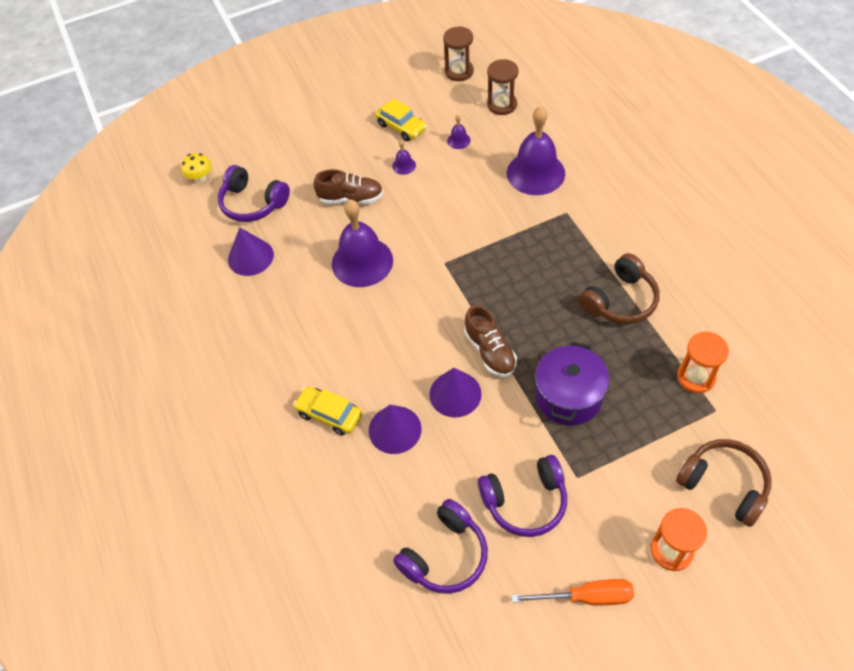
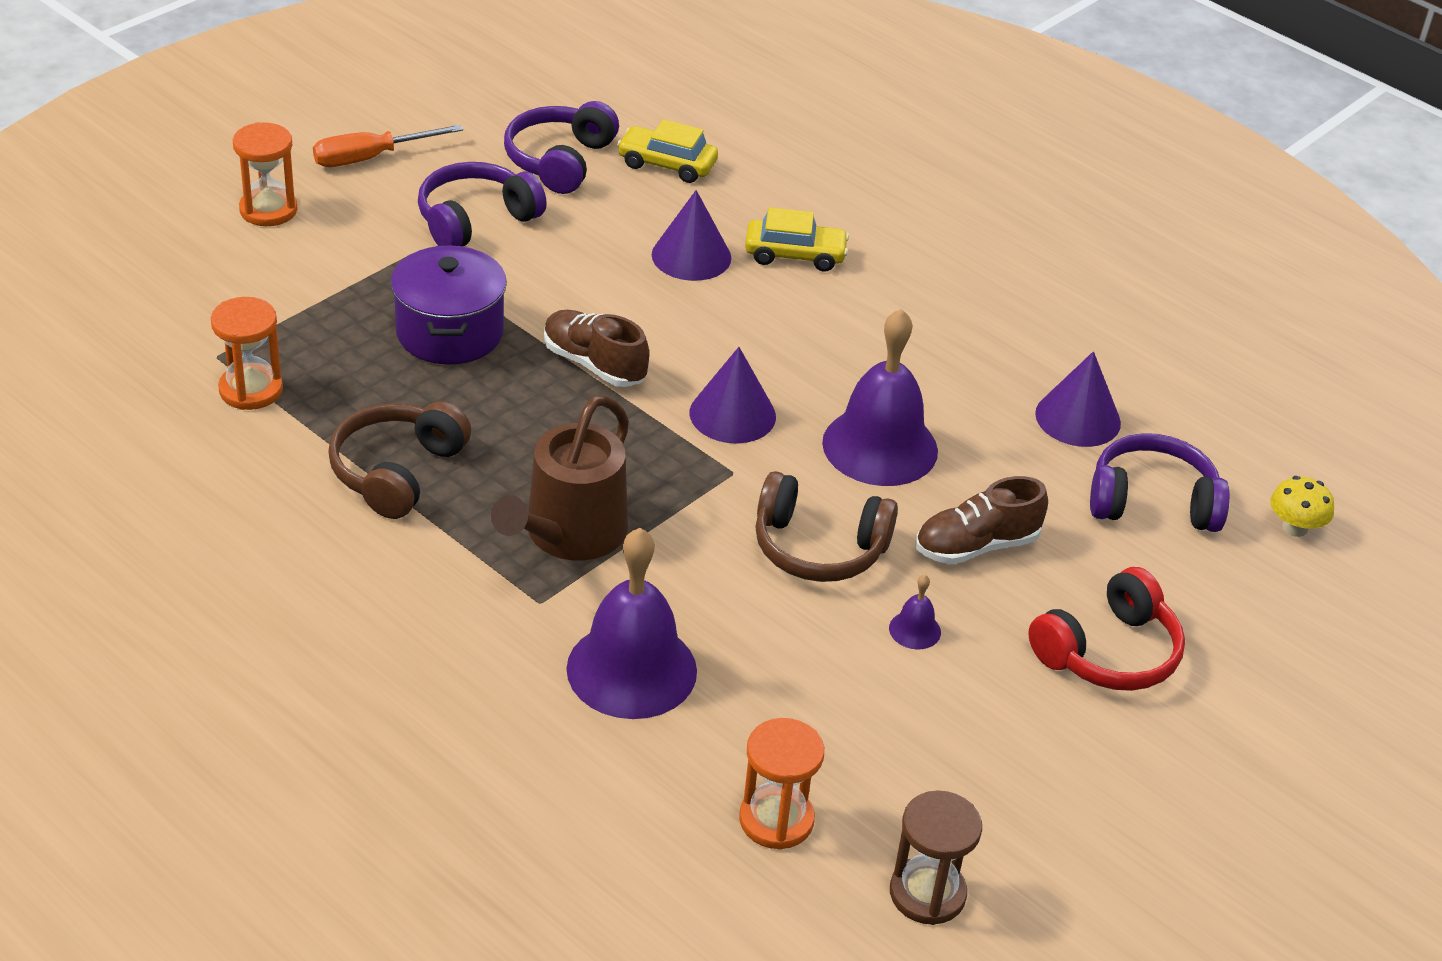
camera: 150 degrees right, 15 degrees down
yellow car [375,98,427,141] -> yellow car moved to [617,119,718,183]
purple cone [429,368,482,418] -> purple cone moved to [690,347,776,444]
purple bell [447,114,471,149] -> none
brown hourglass [487,59,519,115] -> orange hourglass [739,718,824,850]
brown headphones [676,439,772,527] -> brown headphones moved to [755,471,898,582]
none -> brown watering can [491,395,629,561]
none -> red headphones [1028,567,1185,691]

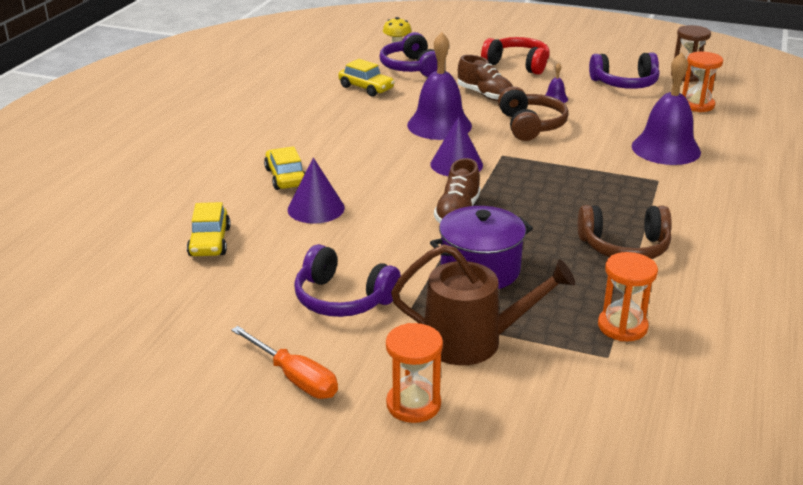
camera: 110 degrees left, 10 degrees down
brown watering can [491,395,629,561] -> brown watering can moved to [391,244,575,365]
purple headphones [504,101,619,194] -> purple headphones moved to [589,52,660,89]
purple cone [1035,351,1121,447] -> yellow car [338,59,395,97]

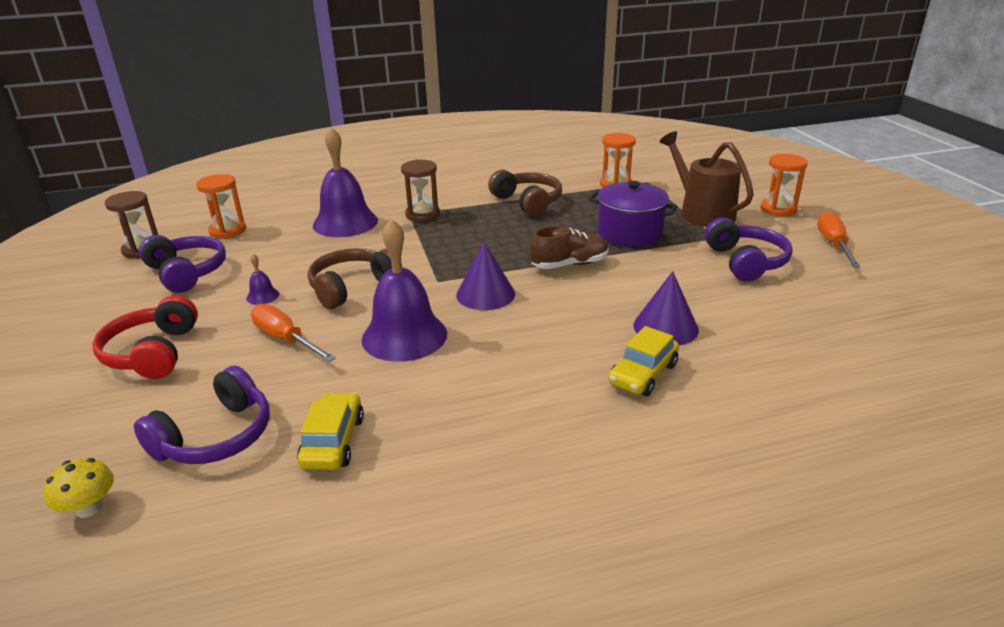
camera: 125 degrees left, 0 degrees up
yellow car [187,202,231,256] -> none
brown shoe [458,55,513,101] -> orange screwdriver [251,304,336,362]
none -> brown hourglass [401,159,440,222]

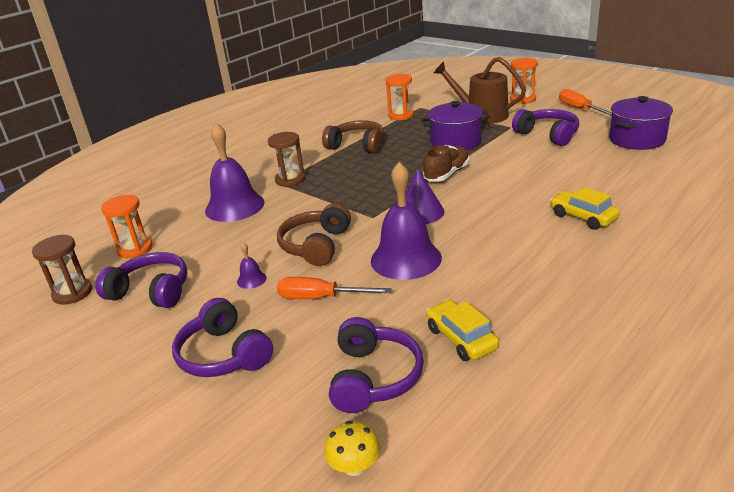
camera: 30 degrees left, 0 degrees up
red headphones [92,296,198,379] -> purple headphones [172,298,273,377]
yellow car [608,326,679,396] -> yellow car turned 135 degrees clockwise [551,187,620,230]
purple cone [633,271,699,345] -> none
none -> purple pot [609,96,673,150]

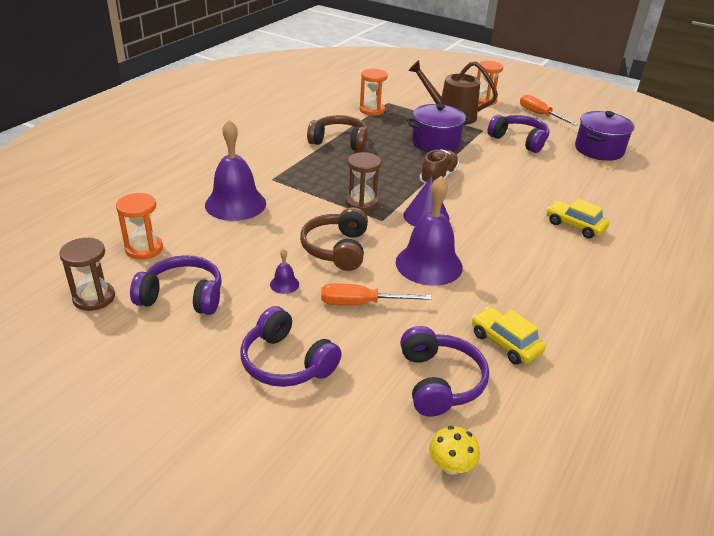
camera: 15 degrees left, 5 degrees up
brown hourglass [268,132,305,187] -> brown hourglass moved to [346,152,381,211]

